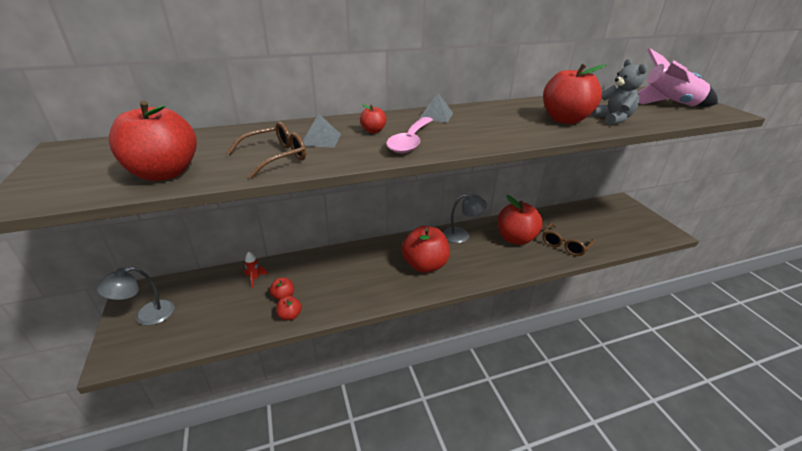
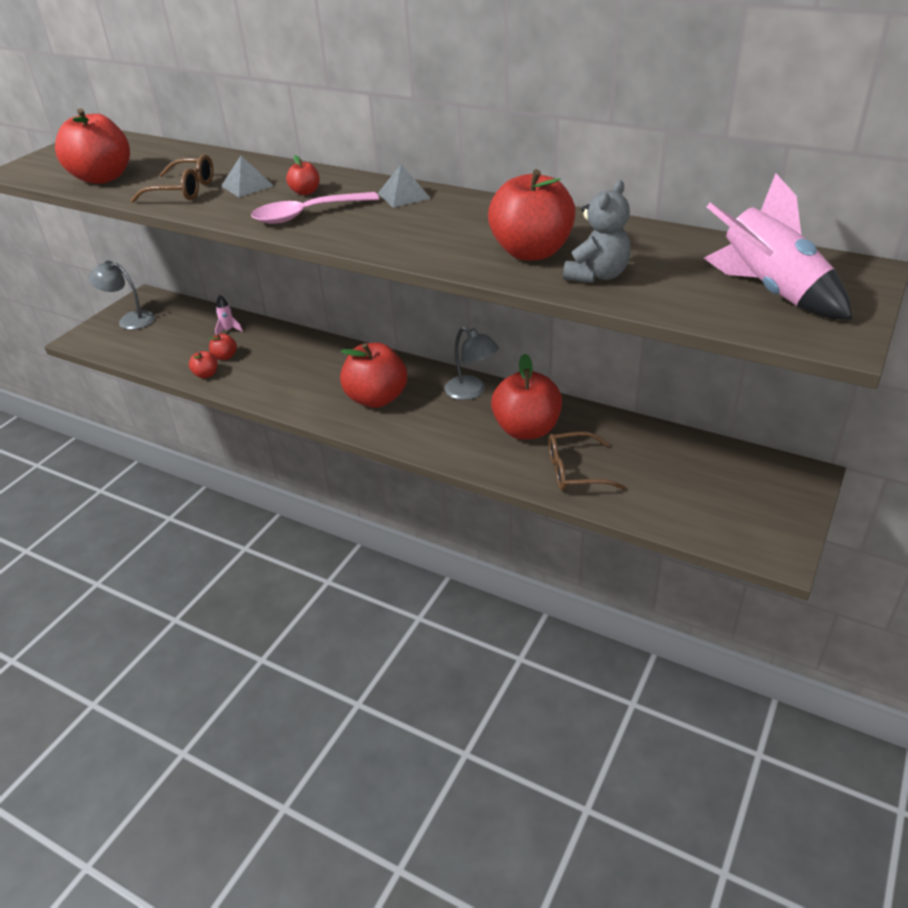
camera: 50 degrees right, 5 degrees up
red rocket [244,252,268,288] -> pink rocket [215,295,243,335]

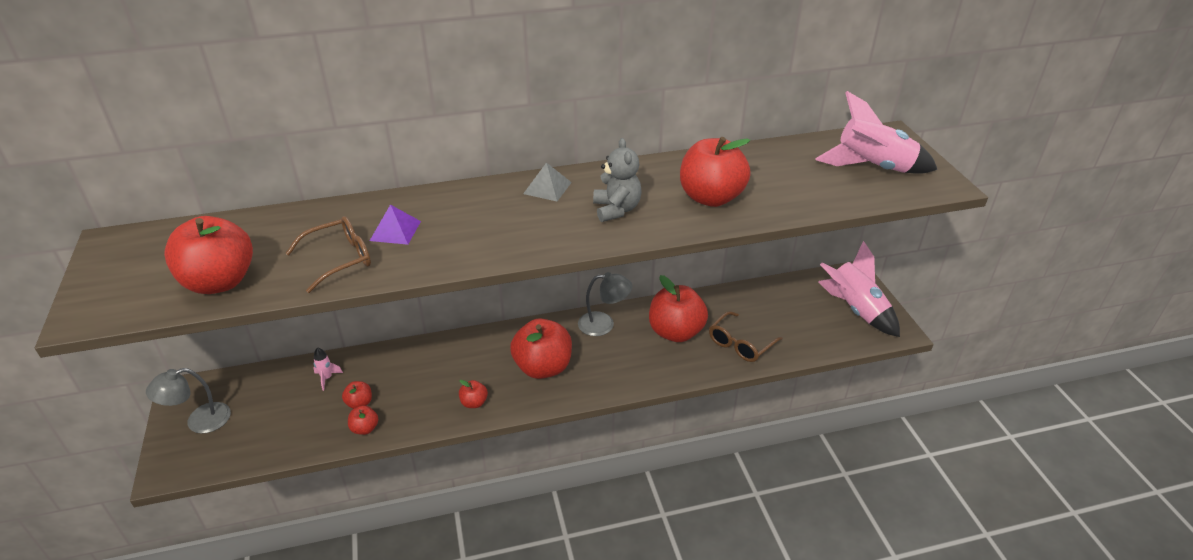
camera: 45 degrees left, 0 degrees up
grey pyramid [221,156,273,197] -> purple pyramid [370,205,421,245]
pink spoon [251,192,379,224] -> none
red apple [286,155,320,195] -> red apple moved to [459,380,488,408]
grey teddy bear [563,180,631,283] -> grey teddy bear moved to [593,138,642,222]
none -> pink rocket [818,241,900,337]

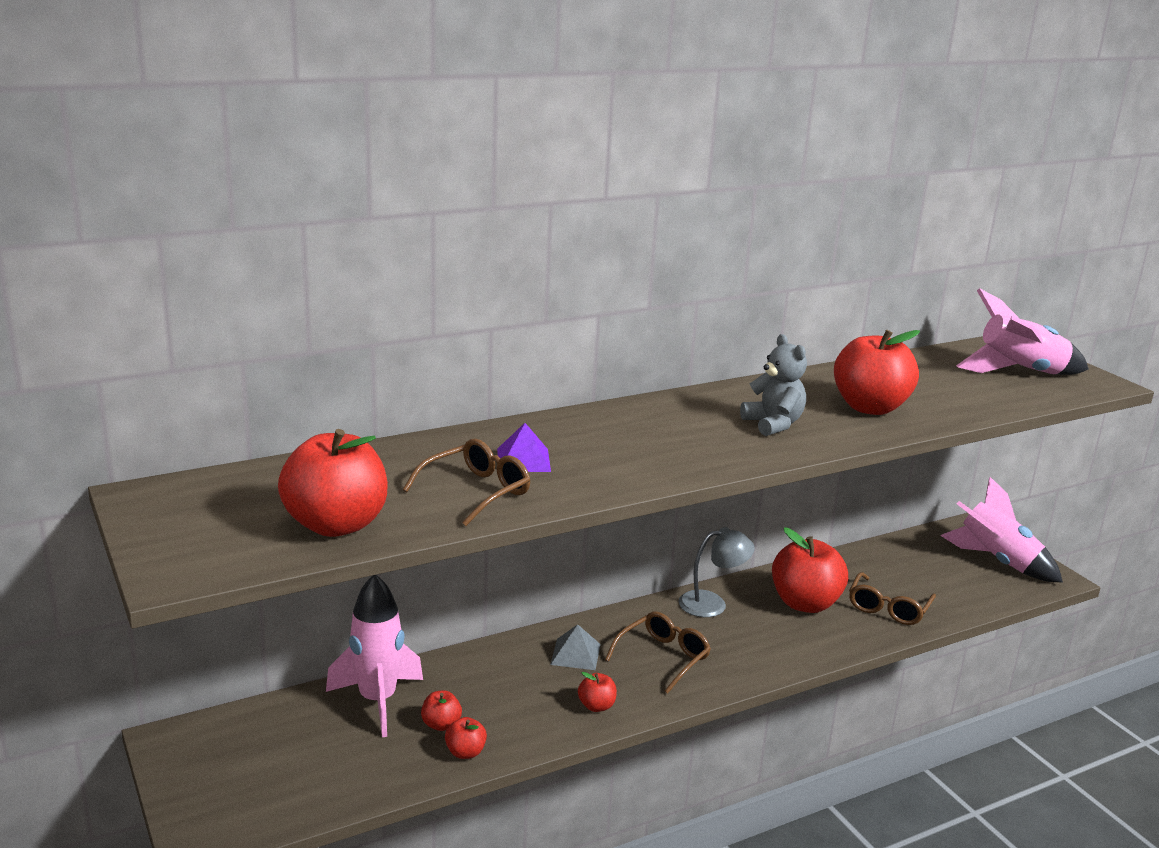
camera: 15 degrees left, 15 degrees down
grey lamp [146,368,231,434] -> none
pink rocket [314,347,343,391] -> pink rocket [326,575,423,737], size x2.42
red apple [510,318,572,379] -> brown glasses [605,612,711,694]
grey pyramid [523,163,572,201] -> grey pyramid moved to [550,624,601,670]

